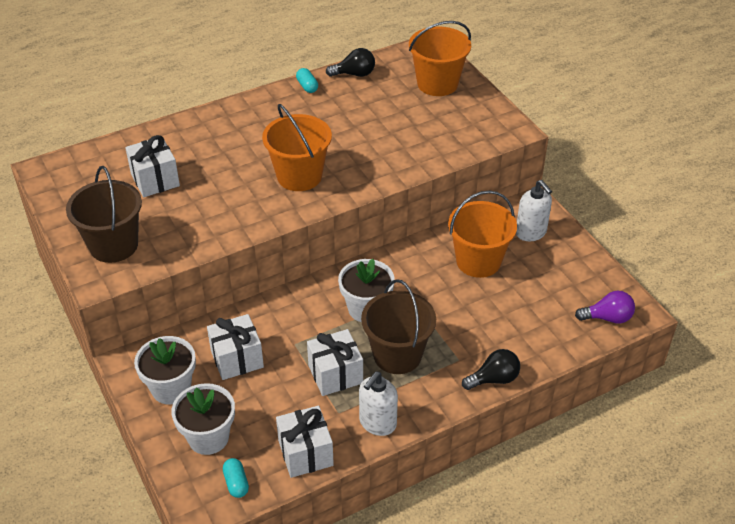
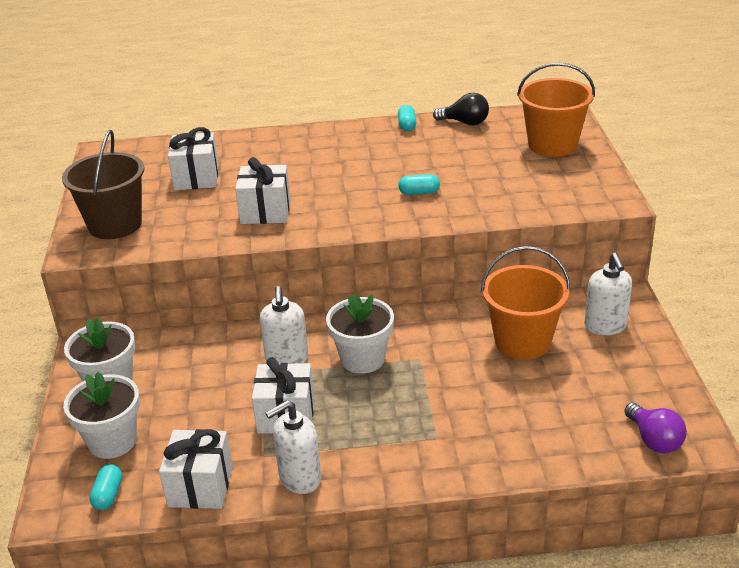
camera: 25 degrees right, 10 degrees down
white gift [207,314,264,380] -> white gift moved to [235,157,290,224]
orange bucket [262,104,332,191] -> none
brown bucket [361,279,436,374] -> none
black light bulb [462,349,520,390] -> none
purple light bulb [575,291,635,324] -> purple light bulb turned 45 degrees clockwise [624,402,687,453]
none -> white soap dispenser [260,286,308,364]
none -> turquoise capsule [398,174,440,195]

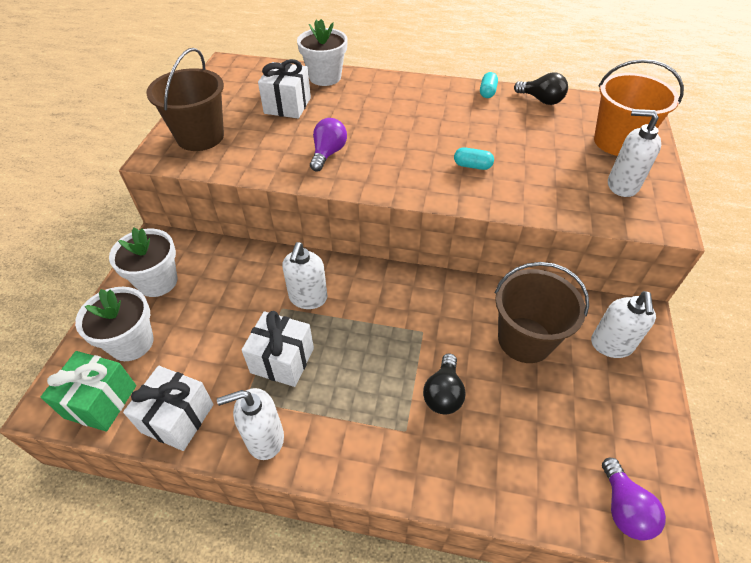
camera: 15 degrees right, 15 degrees up
turquoise capsule [89,464,122,510] -> green gift [41,351,136,432]
white gift [235,157,290,224] -> purple light bulb [310,118,347,171]
white flower pot [326,293,394,374] -> white flower pot moved to [297,19,348,86]
orange bucket [481,246,571,360] -> brown bucket [495,262,589,363]
none -> black light bulb [423,353,466,414]
none -> white soap dispenser [608,109,661,197]

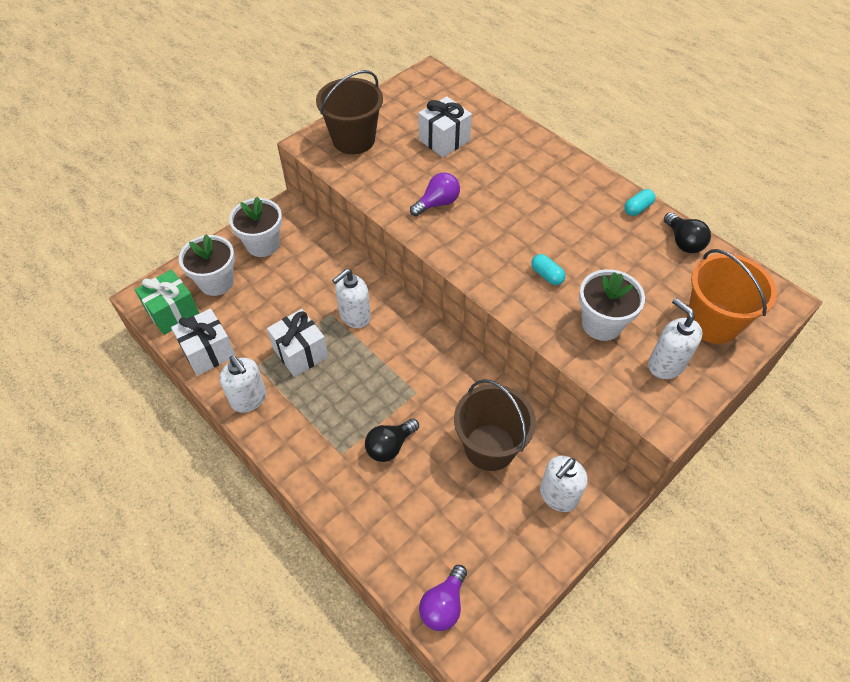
camera: 35 degrees right, 5 degrees up
white soap dispenser [217,388,284,460] -> white soap dispenser turned 150 degrees counterclockwise [219,356,266,413]
white flower pot [297,19,348,86] -> white flower pot moved to [579,269,645,341]

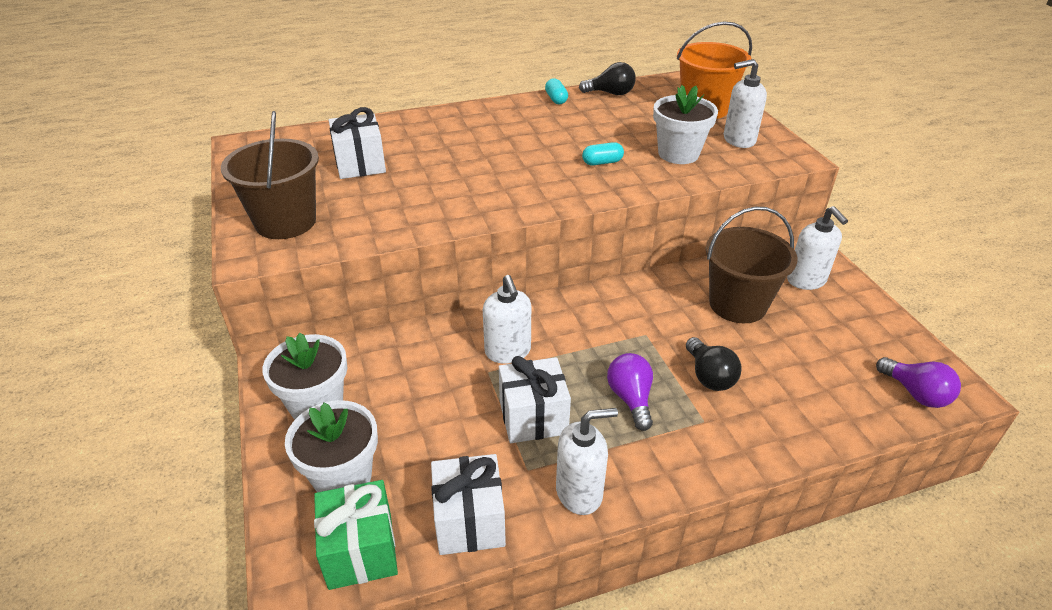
camera: 65 degrees left, 15 degrees down
purple light bulb [410,172,460,217] -> purple light bulb moved to [607,353,653,431]

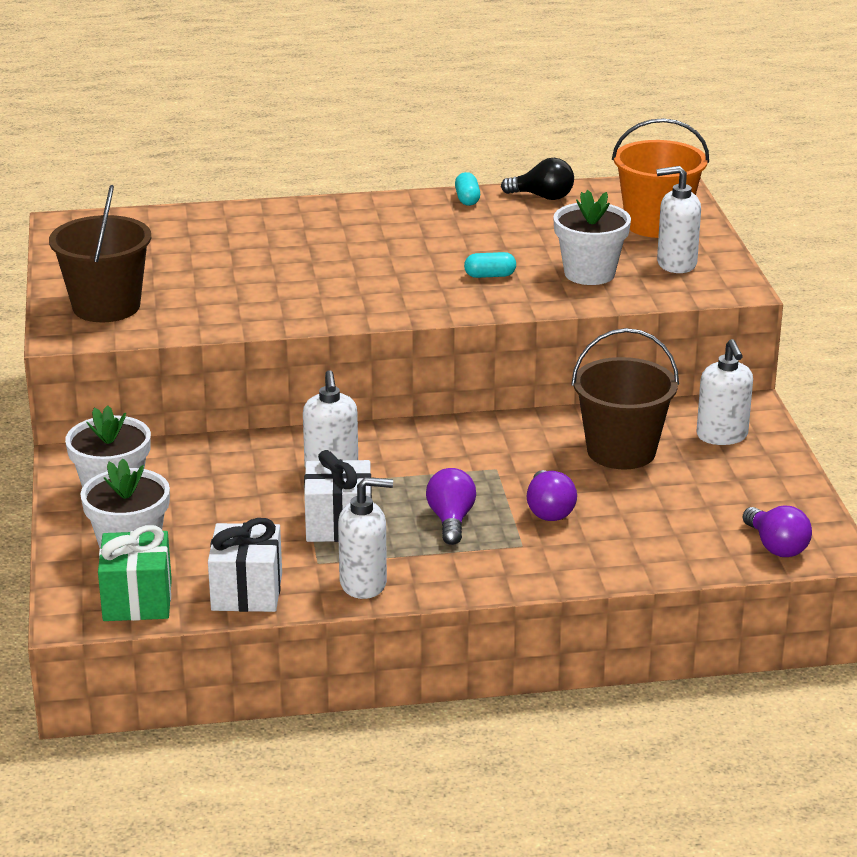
camera: 10 degrees right, 10 degrees down
white gift [329,107,386,179] -> none
black light bulb [686,337,742,391] -> purple light bulb [527,470,577,521]

